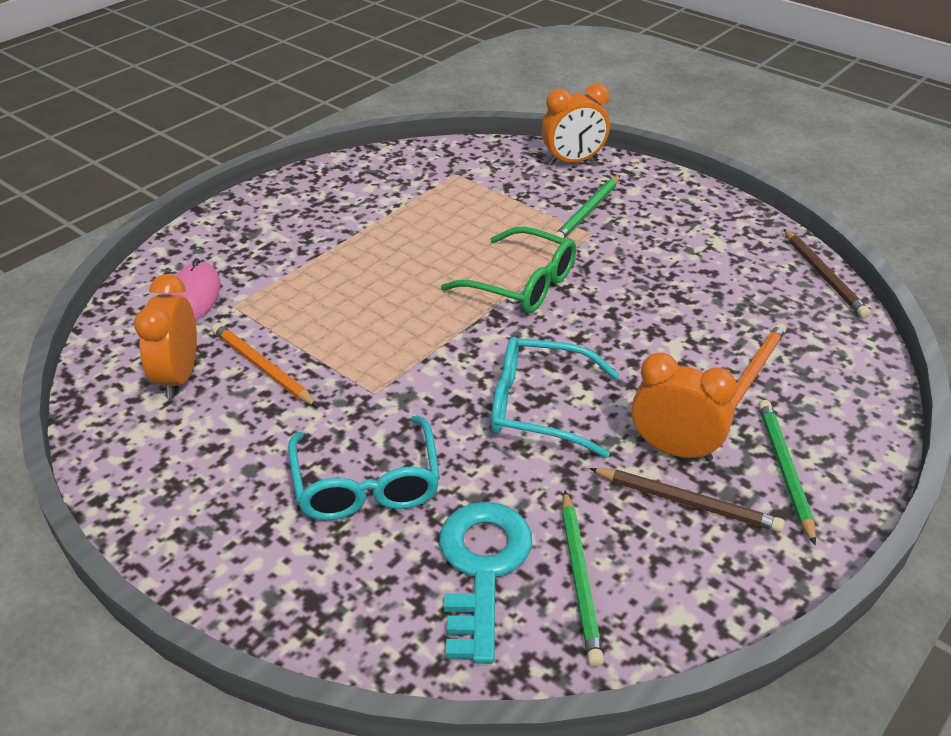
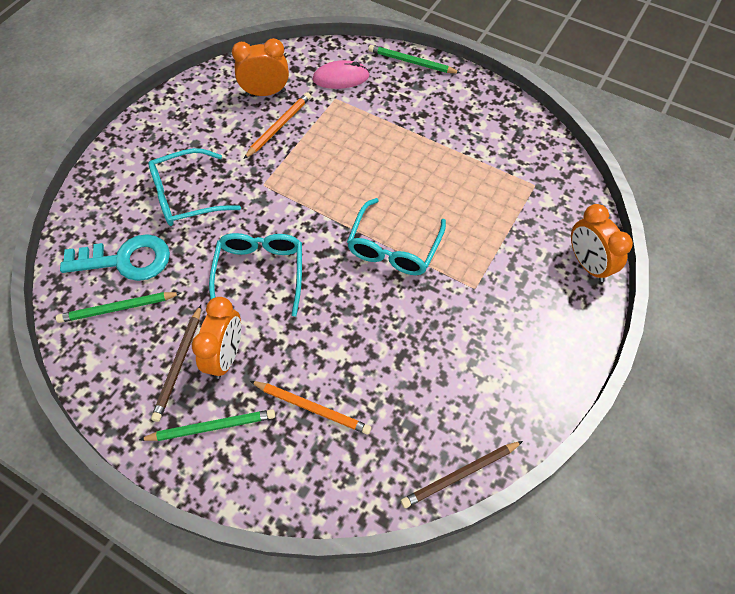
camera: 80 degrees right, 20 degrees up
green glasses [441,226,576,313] -> turquoise glasses [347,198,446,275]
green pencil [554,175,620,239] -> green pencil moved to [368,45,460,73]

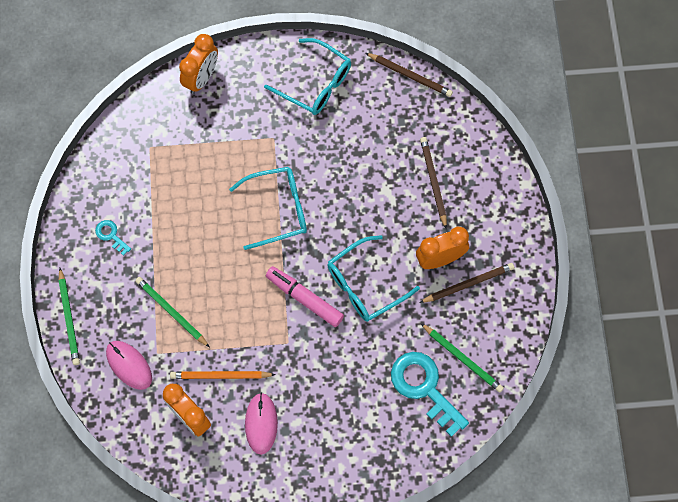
camera: 125 degrees left, 10 degrees up
green pencil [139,409,275,441] -> green pencil moved to [135,277,210,348]
turquoise glasses [148,148,241,226] -> turquoise glasses moved to [264,38,351,115]
orange pencil [250,381,371,435] -> brown pencil [420,137,447,229]
none -> turquoise key [95,220,131,256]
none -> pink mouse [245,392,278,455]
none -> pink marker [266,266,344,327]

